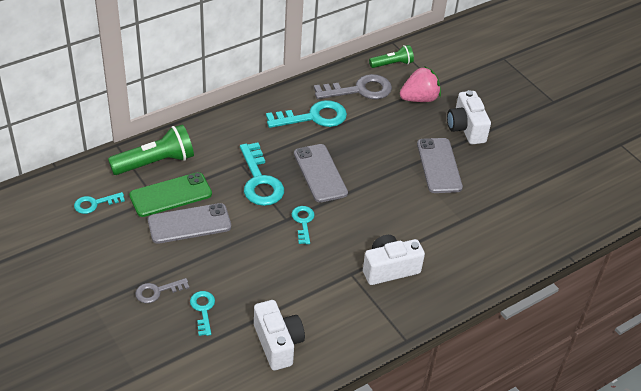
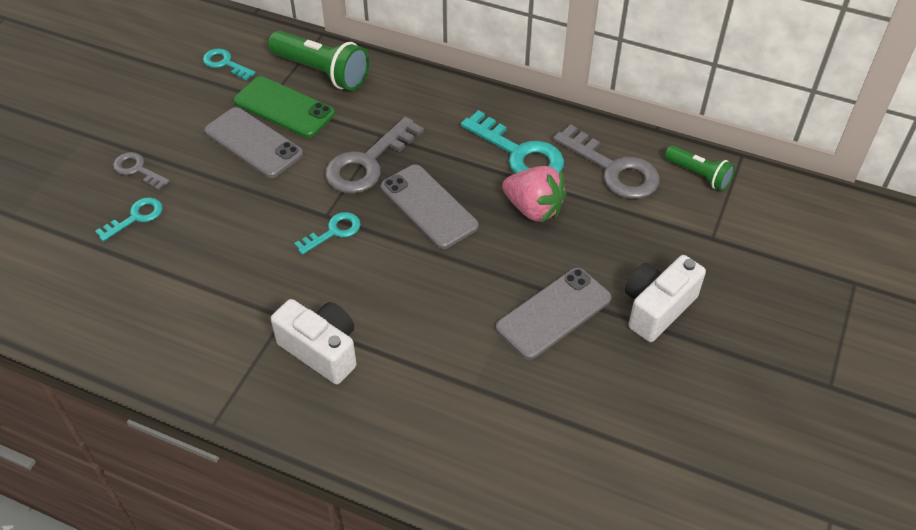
camera: 60 degrees right, 5 degrees up
turquoise key [240,142,284,206] -> grey key [325,117,424,194]
white camera [254,300,305,370] -> none
grey phone [294,144,348,203] -> grey phone turned 75 degrees counterclockwise [381,165,479,249]
pink strawberry [400,66,441,102] -> pink strawberry moved to [502,166,567,223]

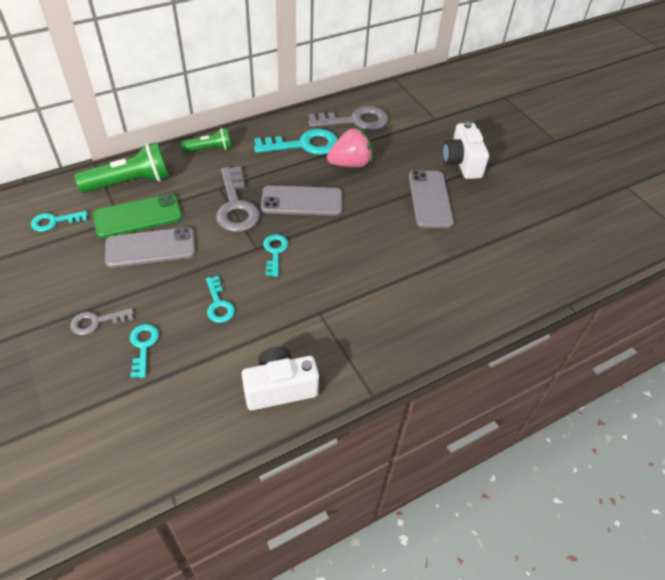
camera: 55 degrees left, 0 degrees up
white camera [271,299,356,384] -> white camera moved to [242,347,319,410]
green flashlight [665,145,735,191] -> green flashlight moved to [181,128,232,153]
none -> turquoise key [206,276,235,323]

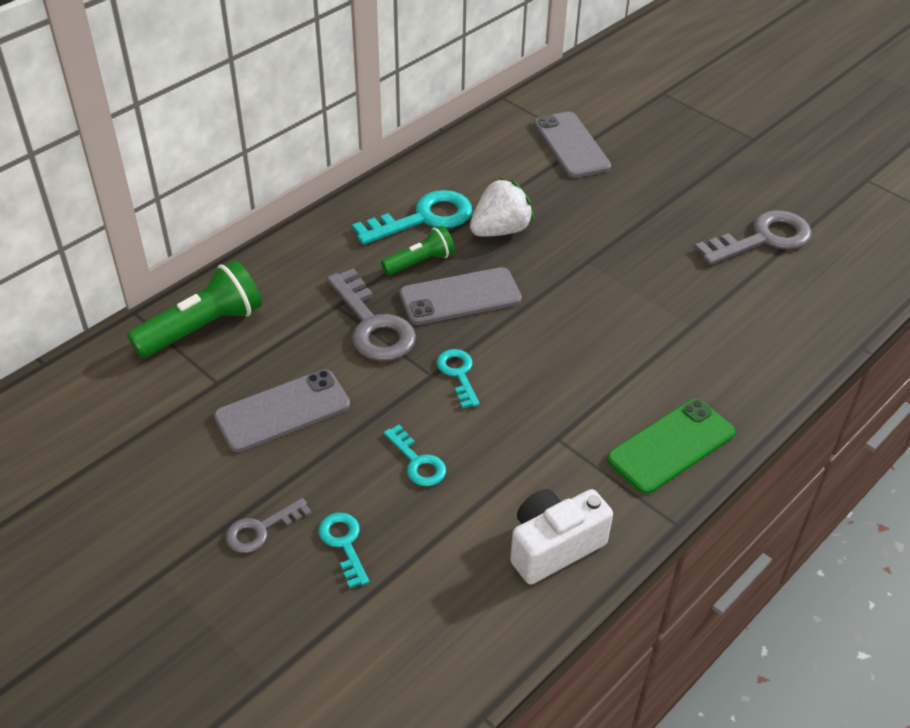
camera: 15 degrees left, 5 degrees down
turquoise key [31,211,87,232] -> none
green phone [93,194,182,238] -> green phone moved to [607,399,735,494]
green flashlight [181,128,232,153] -> green flashlight moved to [381,226,455,275]
grey key [308,106,388,130] -> grey key moved to [695,210,812,265]
pink strawberry [327,127,372,167] -> white strawberry [470,178,534,237]
grey phone [409,170,454,228] -> grey phone moved to [534,112,611,178]
white camera [442,122,489,179] -> none

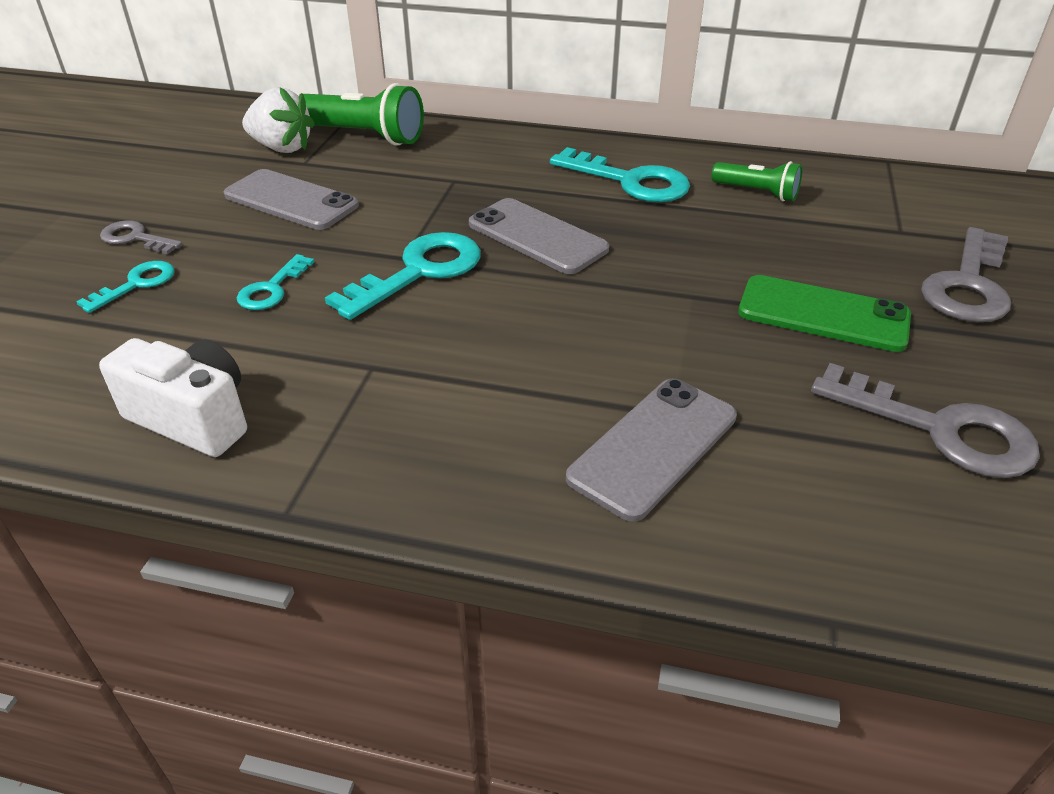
camera: 60 degrees right, 5 degrees down
grey key [327,268,416,361] -> grey key moved to [921,227,1011,322]
green flashlight [381,226,455,275] -> green flashlight moved to [711,161,802,201]
turquoise key [437,349,480,408] -> turquoise key [325,232,481,320], size x1.80
white strawberry [470,178,534,237] -> white strawberry moved to [242,87,315,153]
grey phone [534,112,611,178] -> grey phone moved to [566,379,737,522]
green phone [607,399,735,494] -> green phone moved to [738,275,911,352]

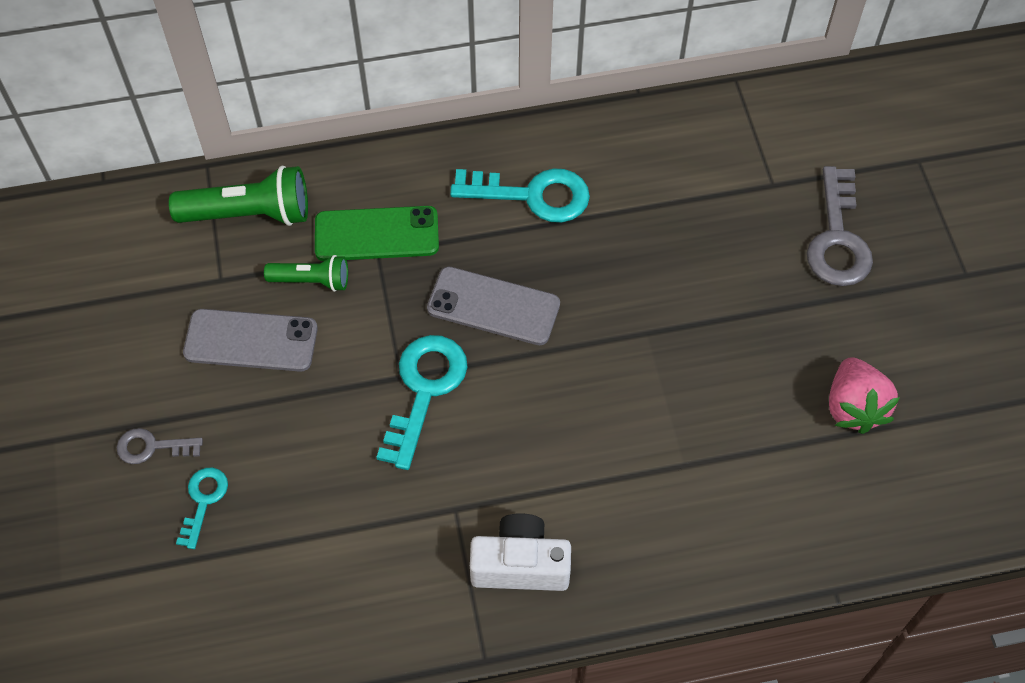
camera: 25 degrees left, 20 degrees up
white camera [99,338,247,457] -> white camera moved to [470,513,571,591]
turquoise key [237,254,314,310] -> none
white strawberry [242,87,315,153] -> none
grey phone [566,379,737,522] -> none
green flashlight [711,161,802,201] -> green flashlight moved to [264,255,348,292]
green phone [738,275,911,352] -> green phone moved to [315,206,439,261]
grey key [811,363,1040,478] -> pink strawberry [829,357,900,434]

